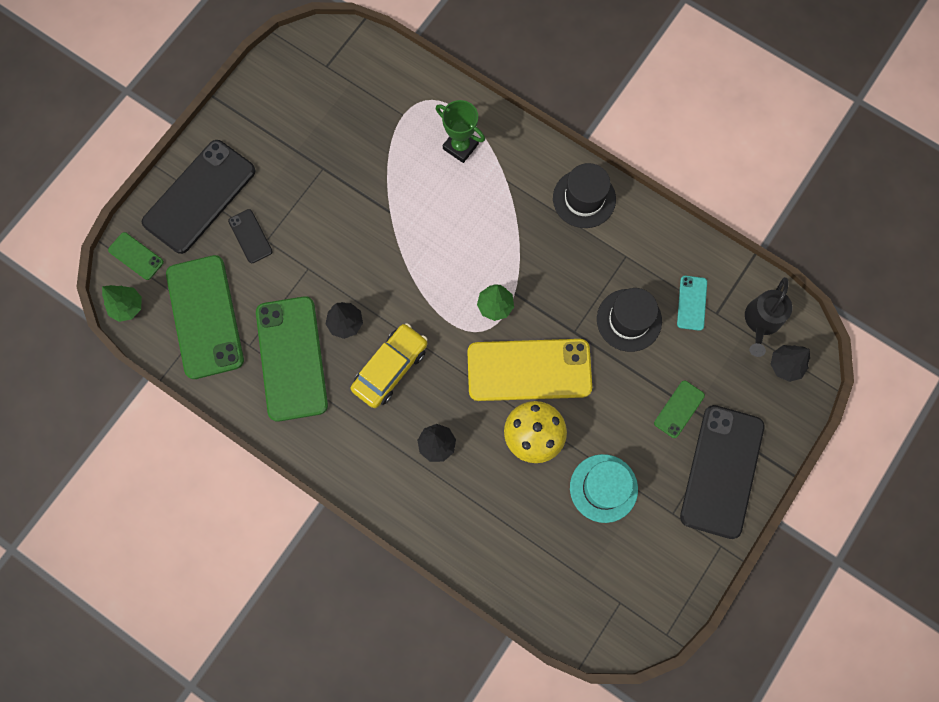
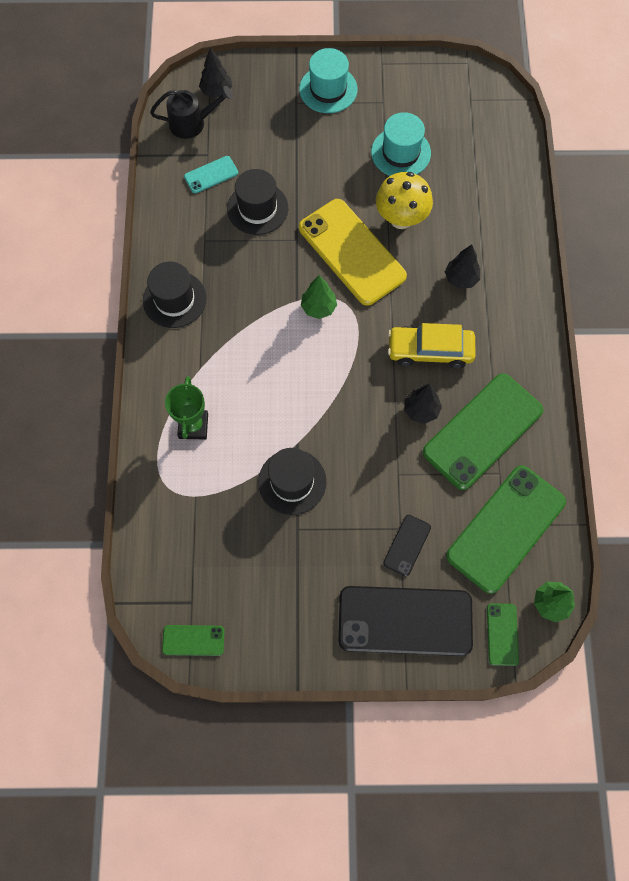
camera: 125 degrees left, 5 degrees down
green phone [654,380,705,438] -> green phone moved to [162,625,224,656]
black phone [680,405,765,539] -> turquoise hat [299,48,358,113]
none -> black hat [258,448,326,515]

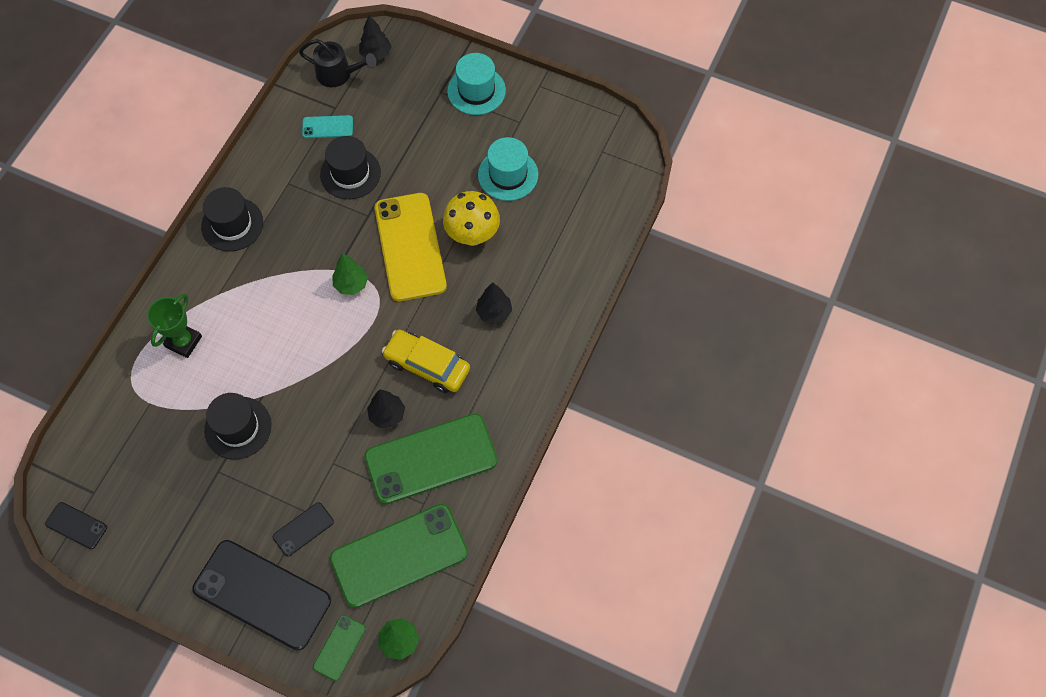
camera: 25 degrees right, 5 degrees down
green phone [162,625,224,656] -> black phone [45,502,107,549]

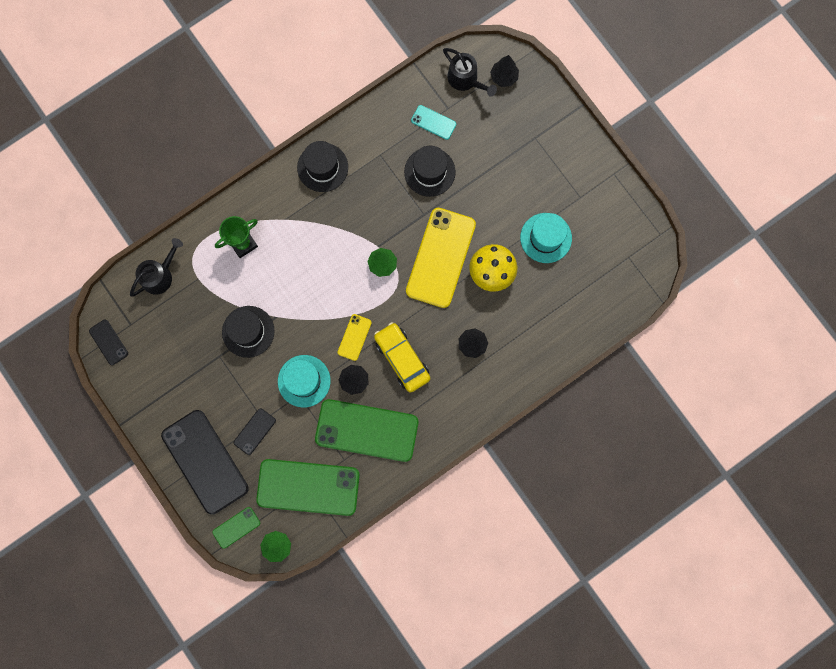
camera: 30 degrees right, 15 degrees up
black phone [273,502,334,556] -> black phone turned 45 degrees counterclockwise [234,408,276,455]
turquoise hat [447,53,506,115] -> turquoise hat moved to [278,355,331,408]
none -> black watering can [130,238,183,297]
none -> yellow phone [338,314,372,361]

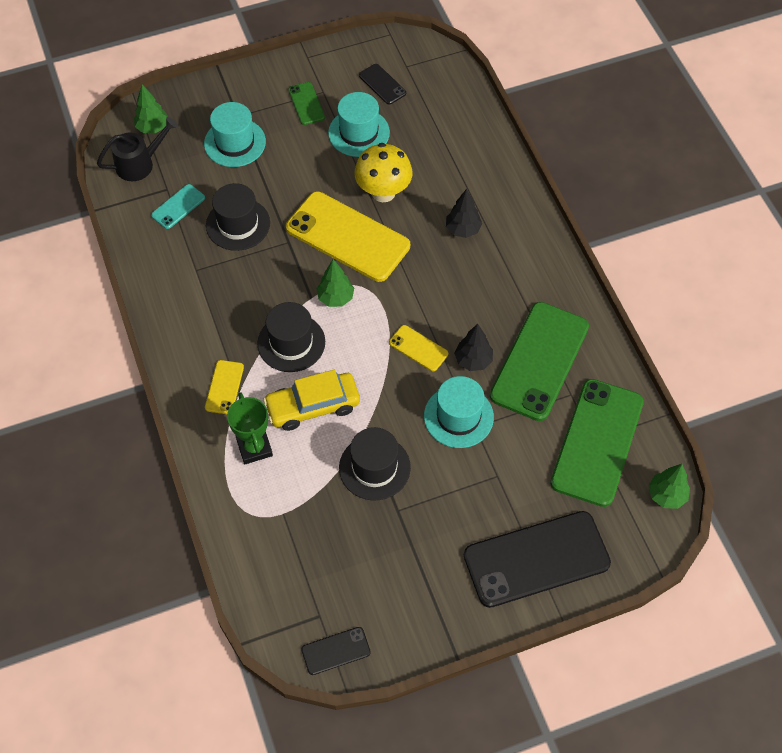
camera: 75 degrees left, 20 degrees down
black watering can [130,238,183,297] -> none
green phone [212,507,260,549] -> green phone moved to [288,82,325,125]
black phone [234,408,276,455] -> black phone moved to [359,64,406,105]
black hat [297,141,348,192] -> black hat moved to [257,302,325,372]
yellow car [374,322,431,393] -> yellow car moved to [263,370,360,431]
black tree [490,55,519,87] -> green tree [134,84,168,133]
none -> turquoise hat [204,102,266,167]
none -> yellow phone [205,360,244,414]

